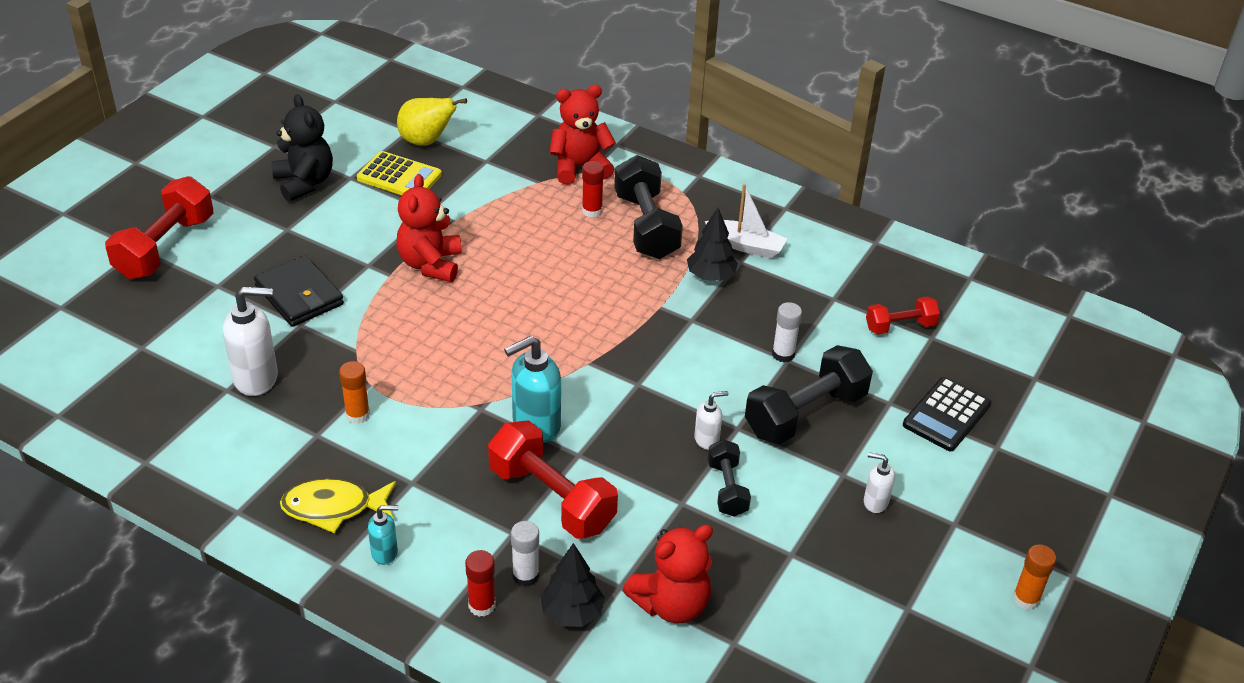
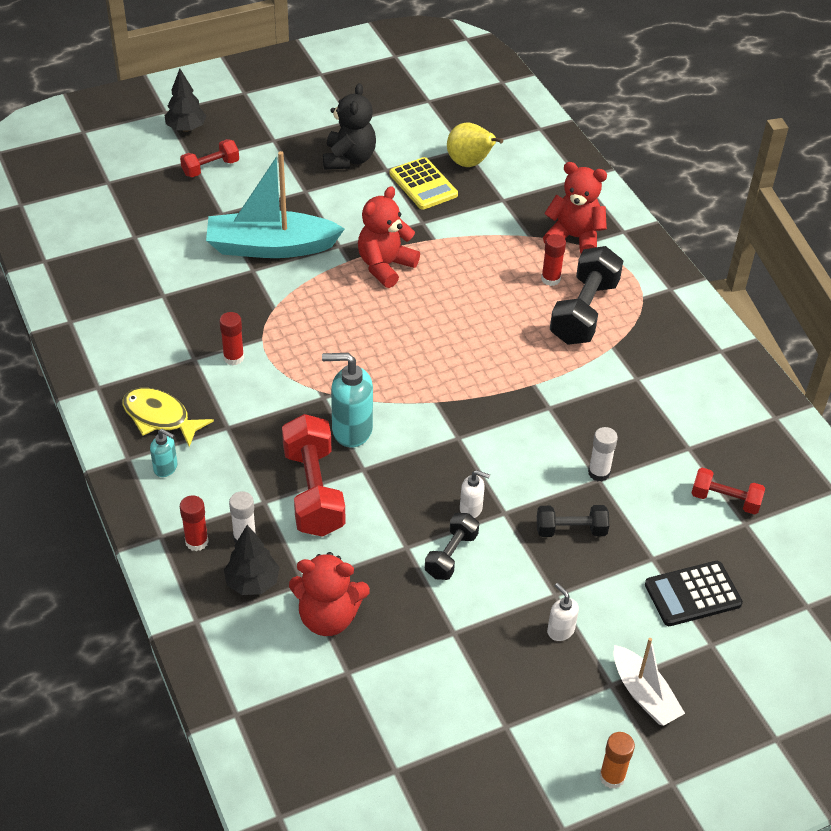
camera: 35 degrees right, 5 degrees up
red dumbbell [105,176,213,279] -> red dumbbell [180,139,239,177], size x0.57
white soap dispenser [223,286,278,396] -> none
black wallet [254,255,344,327] -> turquoise boat [206,151,345,258]
orange glue stick [339,361,370,424] -> red glue stick [219,312,244,365]
black tree [687,208,738,281] -> black tree moved to [165,69,206,132]
white boat [705,184,787,258] -> white boat moved to [614,638,685,726]
black dumbbell [745,345,873,444] -> black dumbbell [537,505,609,537], size x0.57

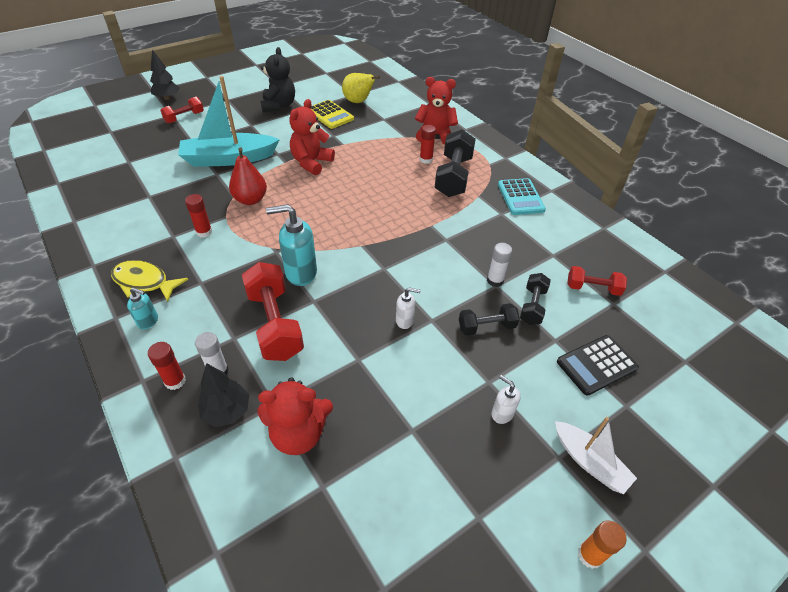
camera: 10 degrees left, 0 degrees up
black dumbbell [425,513,479,580] -> black dumbbell moved to [520,273,551,325]
none -> red pear [229,147,267,205]
none -> turquoise calculator [498,178,546,215]

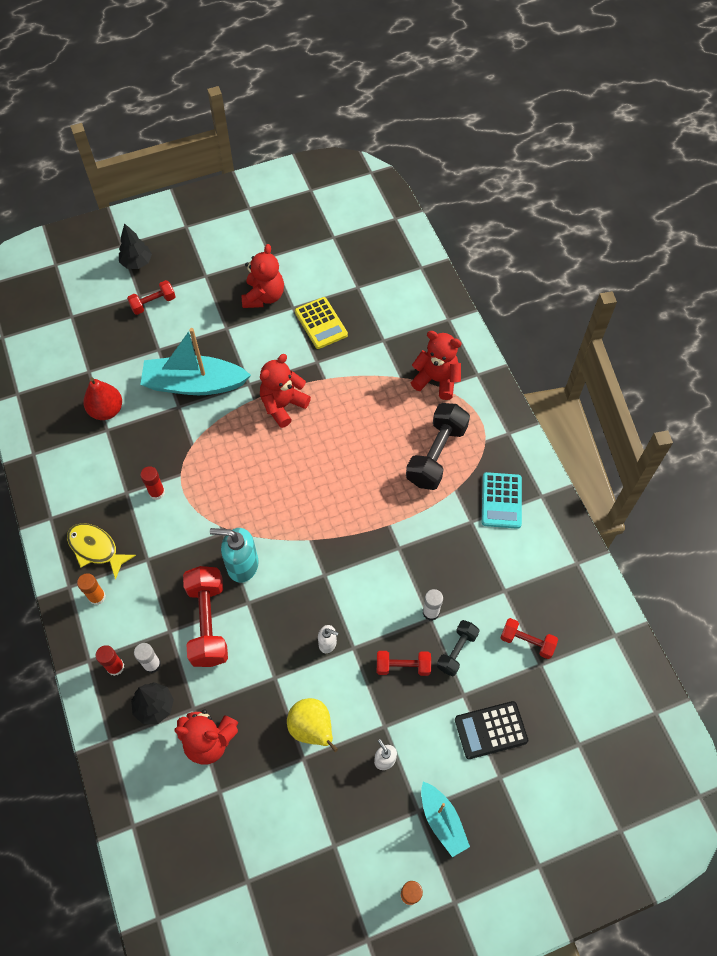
camera: 15 degrees right, 15 degrees up
turquoise soap dispenser [127,288,158,330] -> orange glue stick [77,573,106,605]
red pear [229,147,267,205] -> red pear moved to [84,377,122,420]
black teddy bear [260,47,295,112] -> red teddy bear [242,244,284,308]
yellow pear [342,73,380,103] -> yellow pear moved to [287,698,338,752]
red glue stick [420,125,436,164] -> none
black dumbbell [459,303,520,336] -> red dumbbell [377,651,431,676]
white boat [555,417,637,494] -> turquoise boat [421,782,470,857]

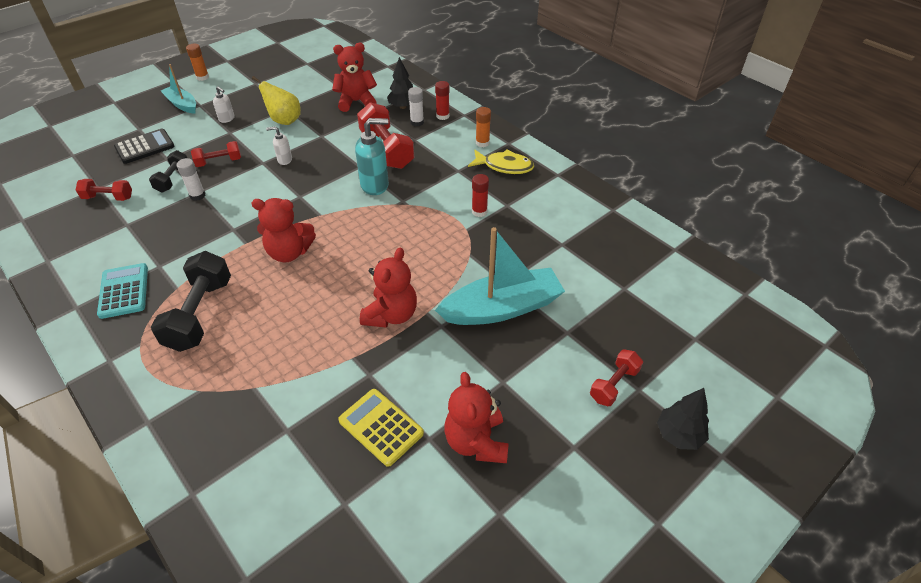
camera: 160 degrees right, 15 degrees down
red pear [84,377,122,420] -> none
red teddy bear [411,331,462,400] -> red teddy bear moved to [251,198,316,262]

